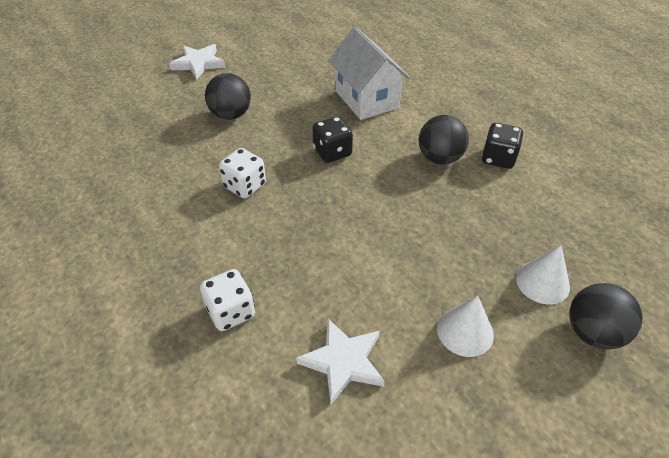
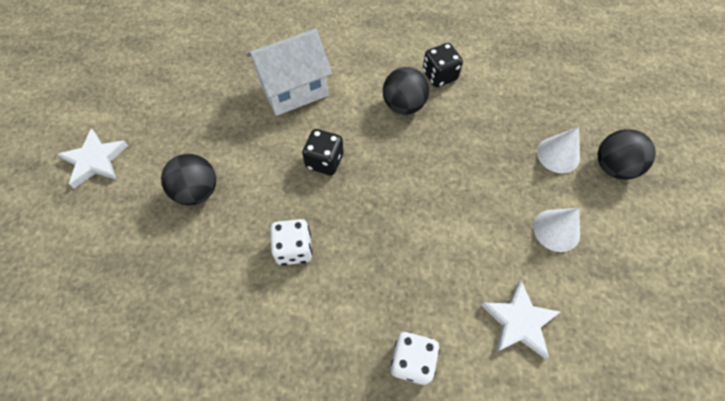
camera: 45 degrees left, 15 degrees up
white house [328,27,410,120] -> white house turned 45 degrees counterclockwise [247,29,332,116]

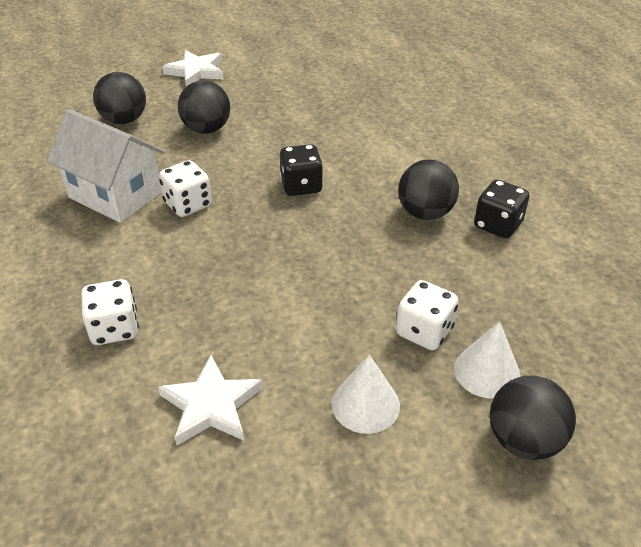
camera: 60 degrees right, 20 degrees down
white house [247,29,332,116] -> white house moved to [47,109,164,223]
none -> black ball [93,72,146,124]
none -> white dice [396,280,458,350]

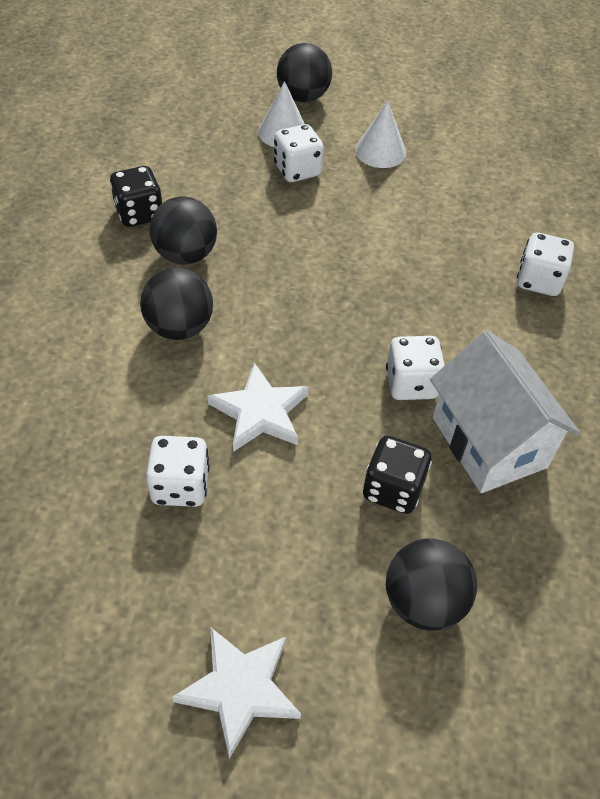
camera: 150 degrees left, 10 degrees up
white star [158,355,263,445] -> white star moved to [208,363,309,452]
black ball [178,80,230,134] -> black ball moved to [140,268,213,340]
black dice [280,144,323,196] -> black dice moved to [363,436,432,514]
none -> white dice [146,436,210,507]

